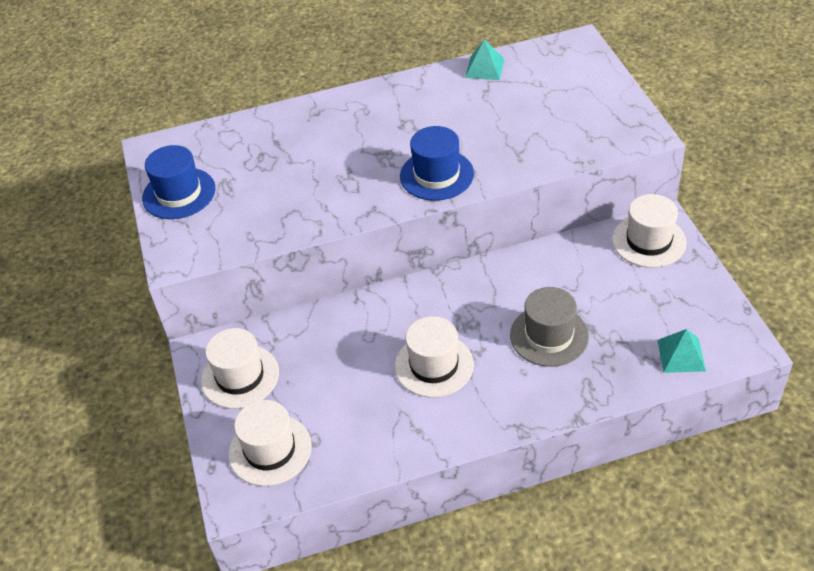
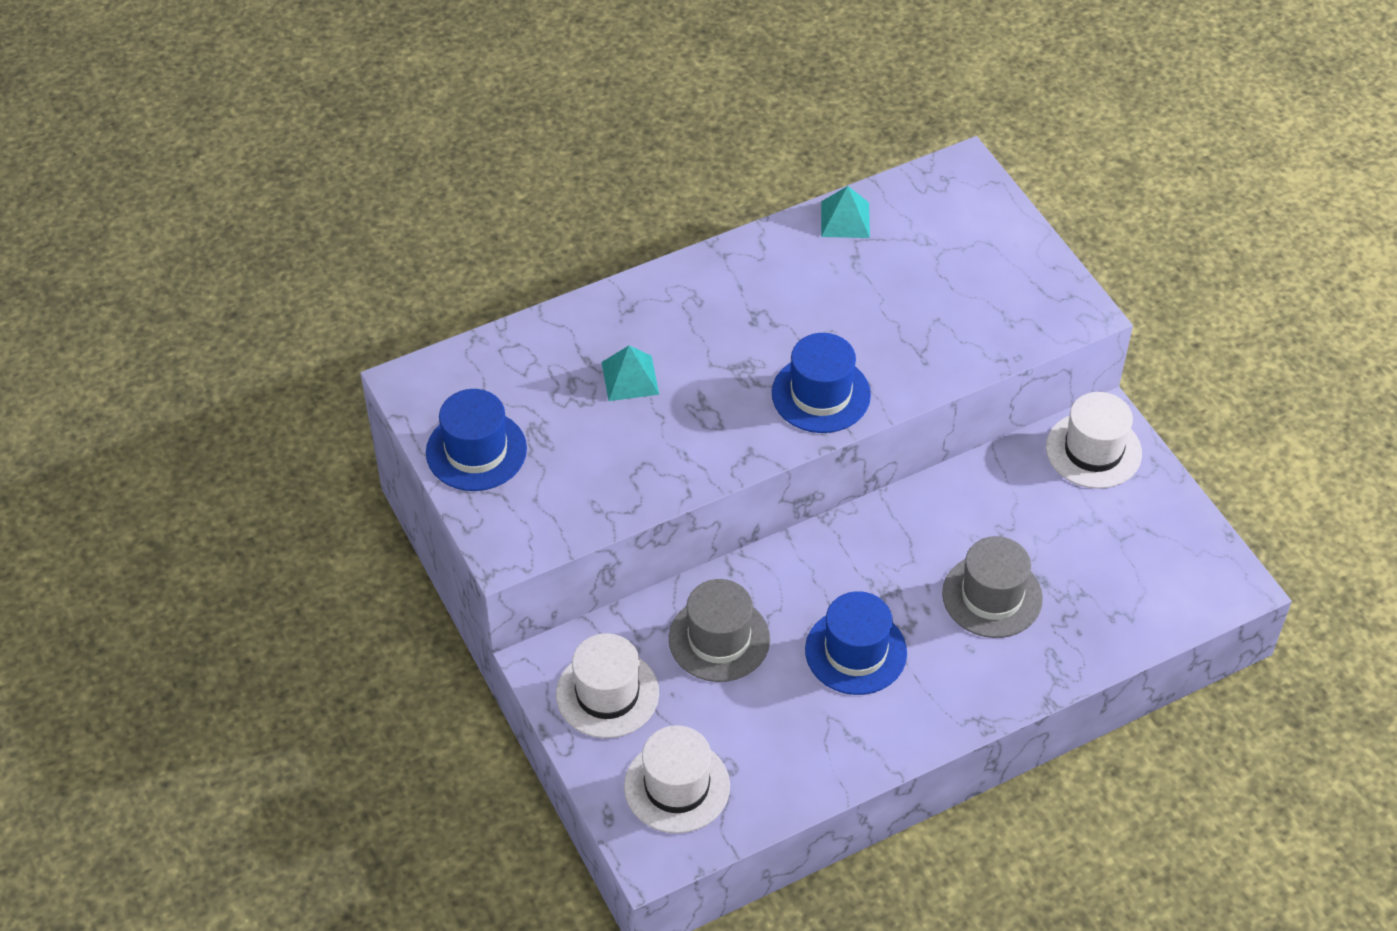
camera: 15 degrees left, 5 degrees up
white hat [395,316,474,398] -> blue hat [805,591,907,695]
turquoise pyramid [657,329,706,373] -> turquoise pyramid moved to [602,345,659,401]
none -> grey hat [669,579,770,682]

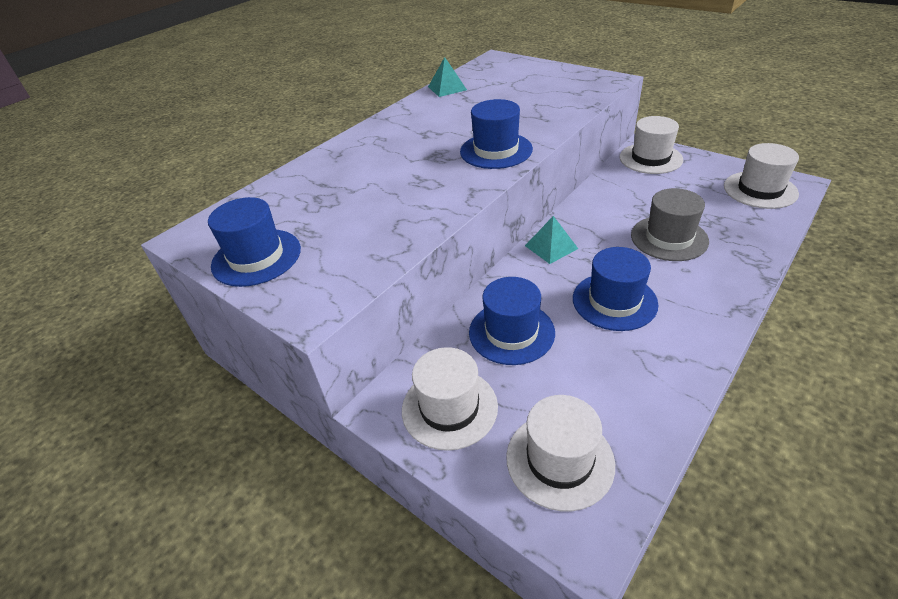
camera: 20 degrees left, 10 degrees down
turquoise pyramid [602,345,659,401] -> turquoise pyramid moved to [525,216,578,264]
grey hat [669,579,770,682] -> blue hat [469,277,555,365]
none -> white hat [724,143,799,209]

